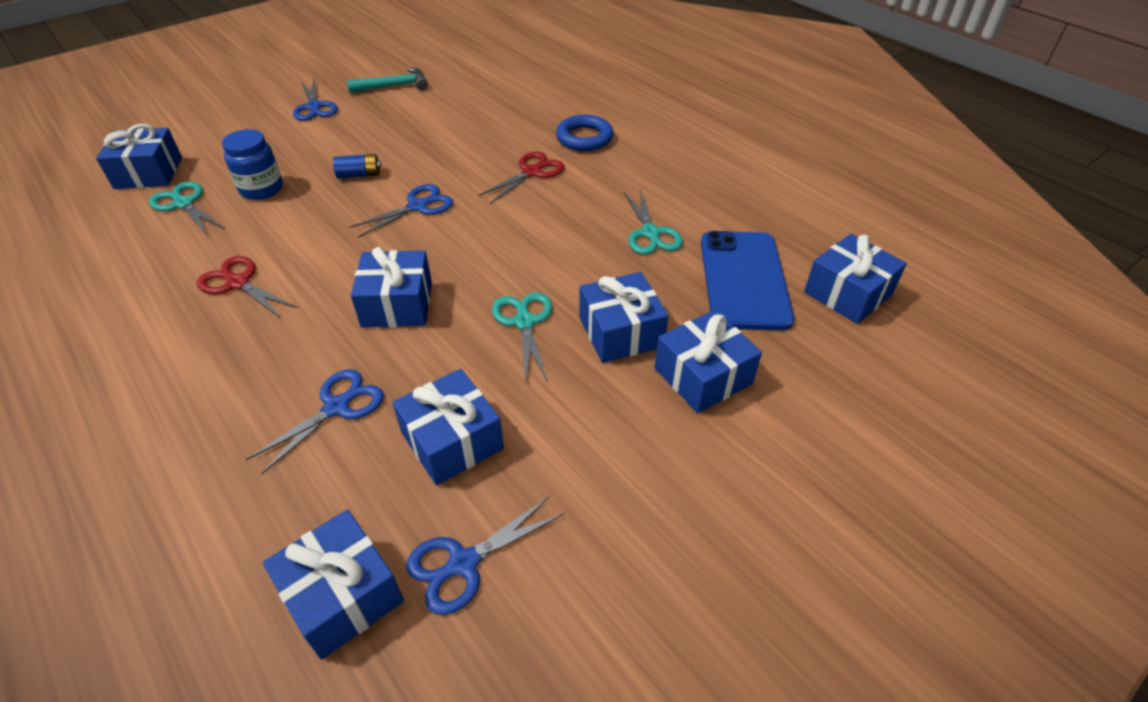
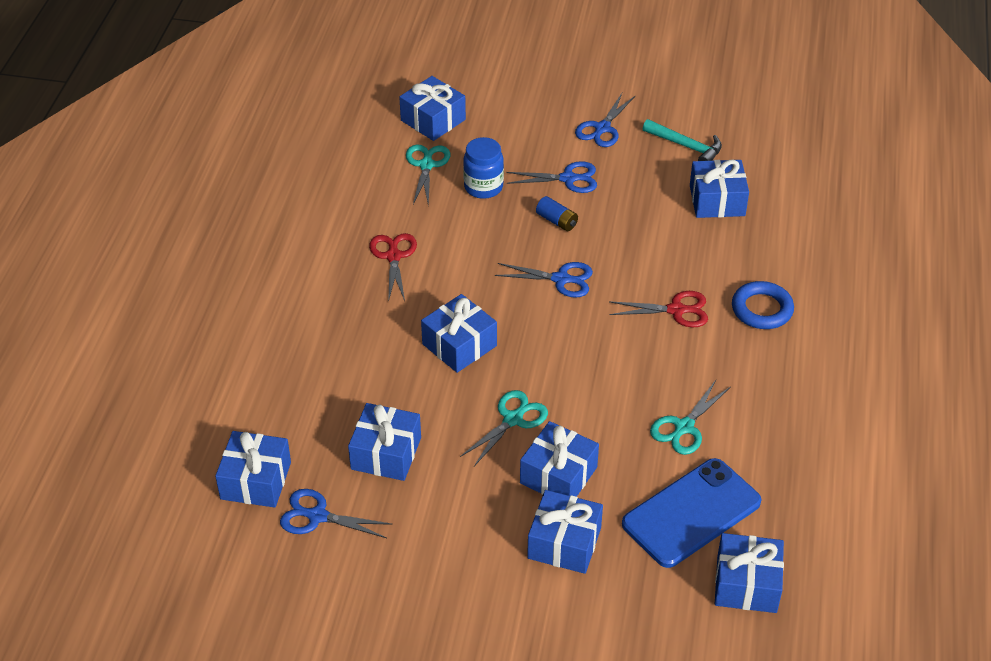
camera: 50 degrees right, 0 degrees up
blue scissors [246,369,384,475] -> blue scissors moved to [506,161,597,193]
none -> blue gift [690,160,749,218]

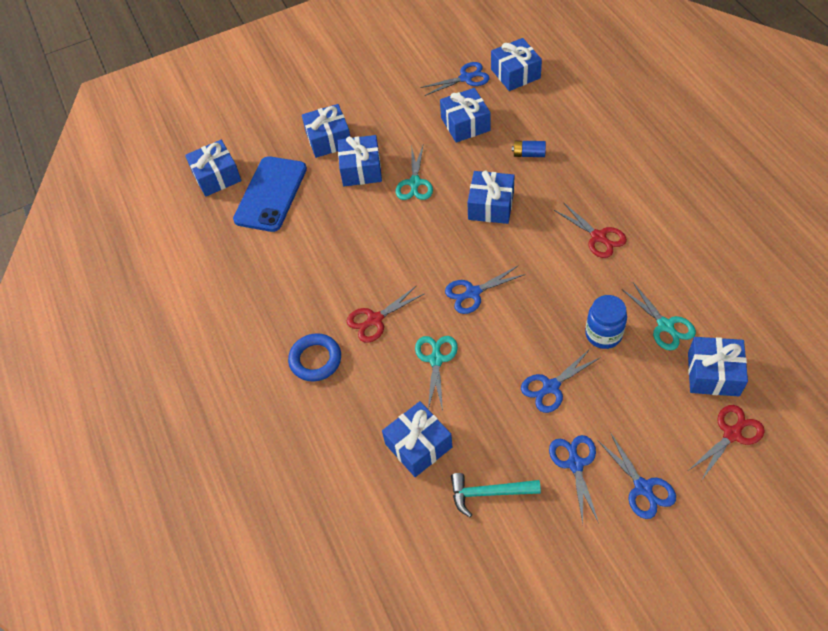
camera: 150 degrees right, 10 degrees up
blue battery [536,196,578,231] -> blue battery moved to [512,141,546,157]
turquoise scissors [650,380,731,455] -> turquoise scissors moved to [415,336,458,411]
none -> blue scissors [597,432,676,519]
none -> red scissors [688,405,765,481]

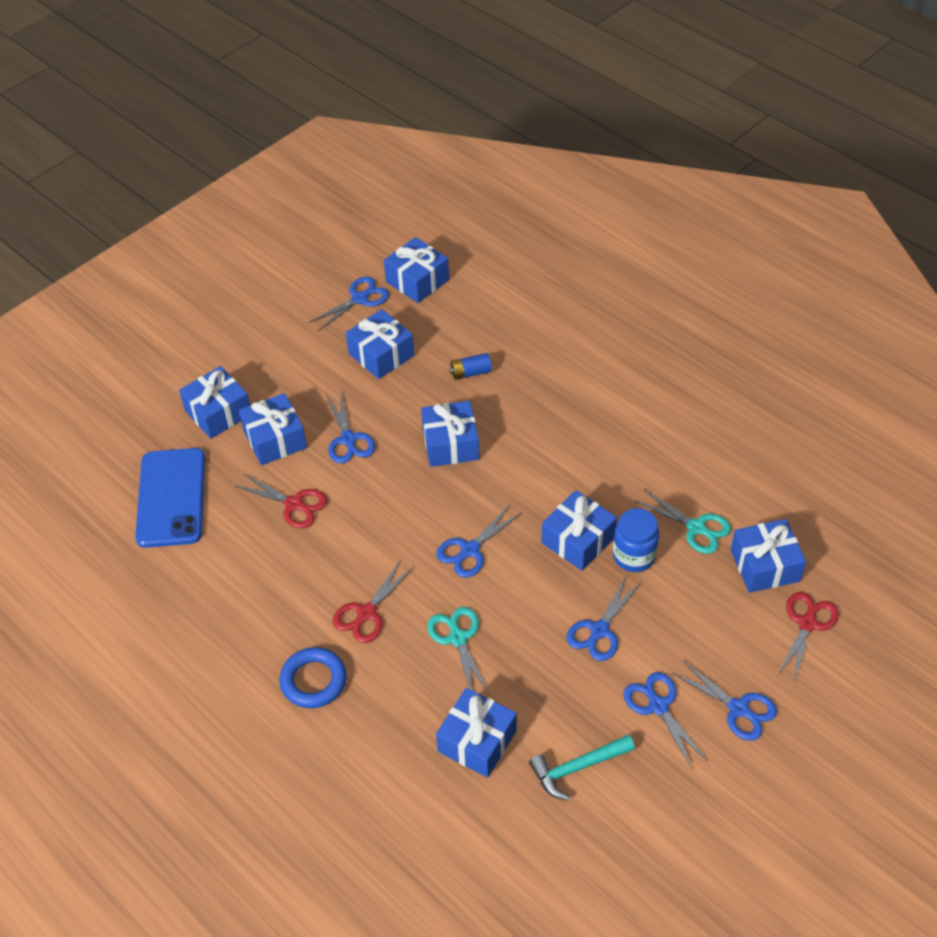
camera: 25 degrees left, 5 degrees down
blue gift [185,140,242,197] -> blue gift moved to [541,490,617,571]
turquoise scissors [396,145,433,200] -> blue scissors [326,391,375,463]
red scissors [554,202,627,258] -> red scissors moved to [234,473,327,528]

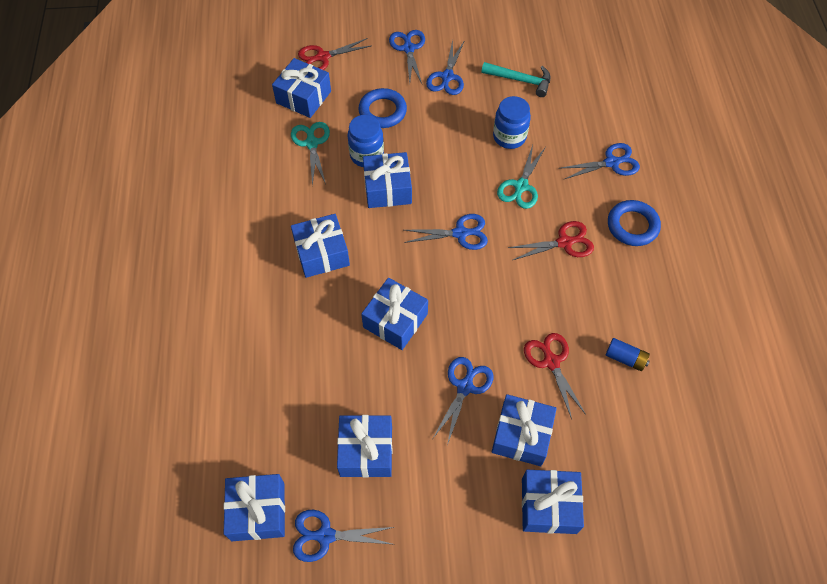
camera: 140 degrees left, 10 degrees up
blue phone [135,448,205,548] -> none
blue gift [436,688,517,778] -> blue gift moved to [291,214,350,278]
blue battery [449,353,492,380] -> blue battery moved to [606,338,650,371]
blue scissors [566,576,641,661] -> blue scissors moved to [561,143,640,180]
none -> blue ring [359,88,407,128]
none -> blue jar [493,96,531,149]

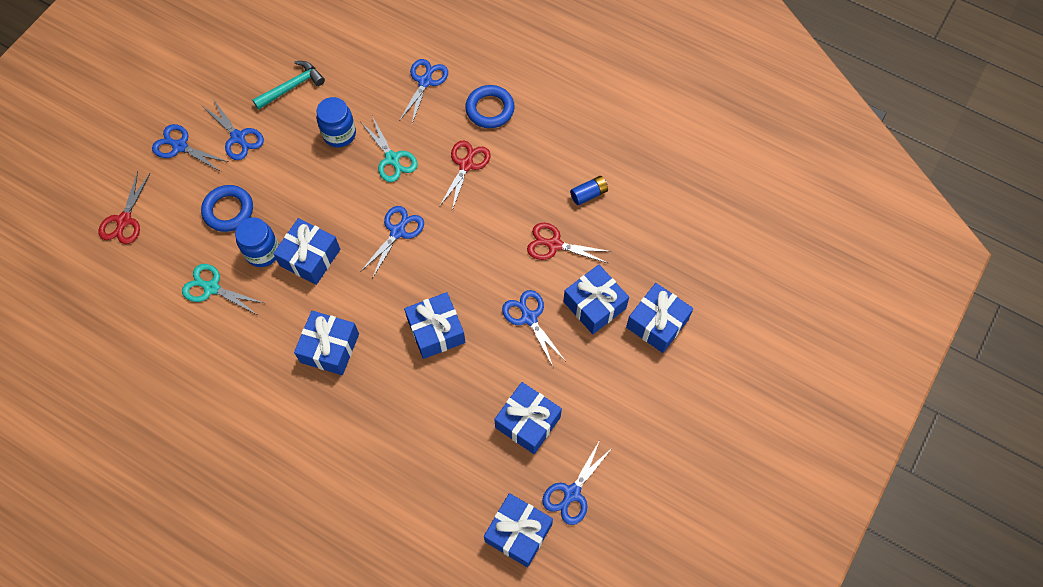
camera: 55 degrees left, 5 degrees up
blue gift [272,58,331,118] -> none

